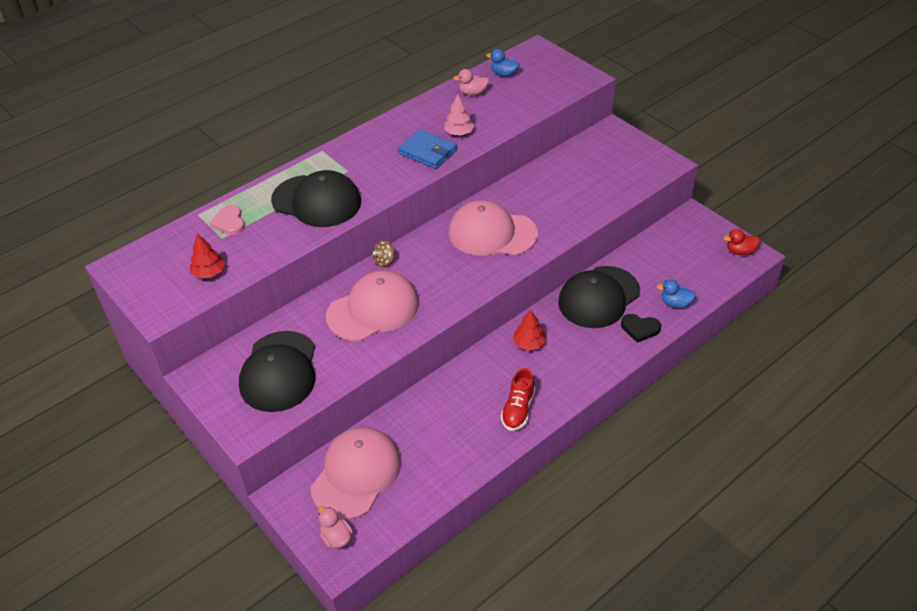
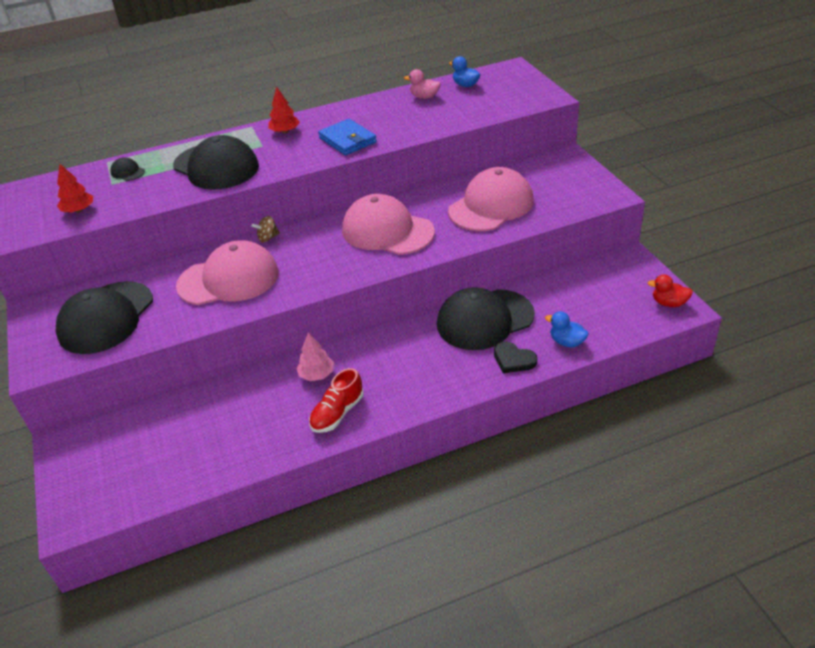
camera: 20 degrees right, 5 degrees down
pink heart [209,205,245,235] -> black cap [110,157,145,181]
pink cap [311,427,401,519] -> pink cap moved to [448,167,534,231]
pink duck [318,506,353,548] -> none
pink tree [444,94,475,135] -> pink tree moved to [296,333,334,381]
red tree [513,310,546,351] -> red tree moved to [268,87,300,133]

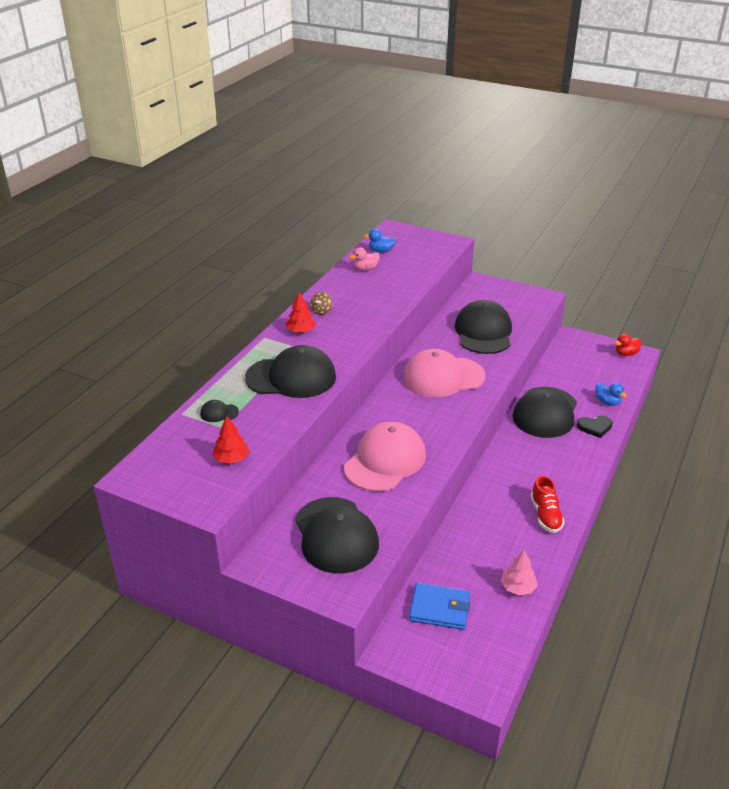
camera: 45 degrees left, 5 degrees down
brown spinning top [252,216,280,243] -> brown spinning top moved to [310,292,332,315]
pink tree [296,333,334,381] -> pink tree moved to [501,550,538,595]
blue wallet [318,119,377,155] -> blue wallet moved to [409,583,470,630]
pink cap [448,167,534,231] -> black cap [454,300,512,354]
blue duck [545,311,589,348] -> blue duck turned 120 degrees counterclockwise [596,383,627,406]

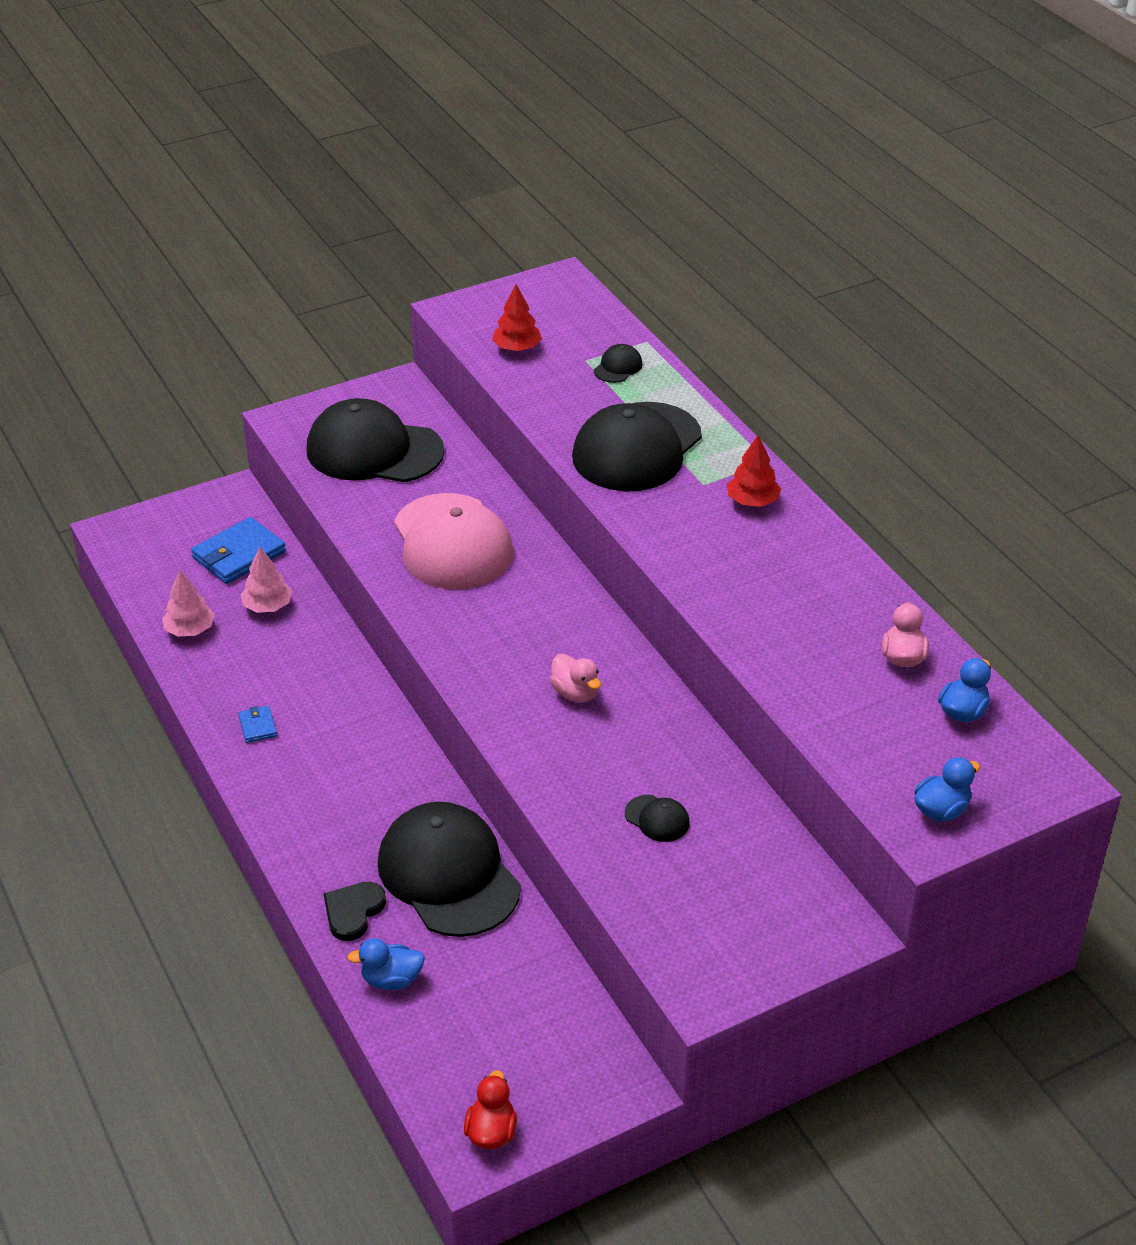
camera: 125 degrees right, 5 degrees up
brown spinning top [310,292,332,315] -> none
pink cap [403,349,486,397] -> pink duck [549,653,601,703]
black cap [454,300,512,354] -> black cap [625,795,690,842], size x0.40
red shoe [531,475,565,533] -> blue wallet [238,706,277,743]
none -> pink tree [240,547,292,613]
none -> blue duck [914,757,980,821]

